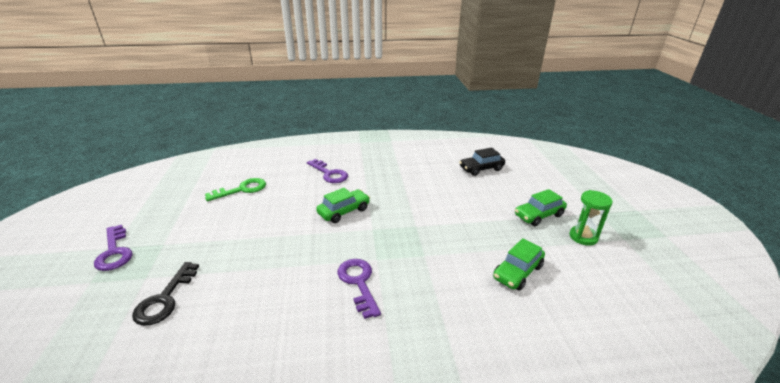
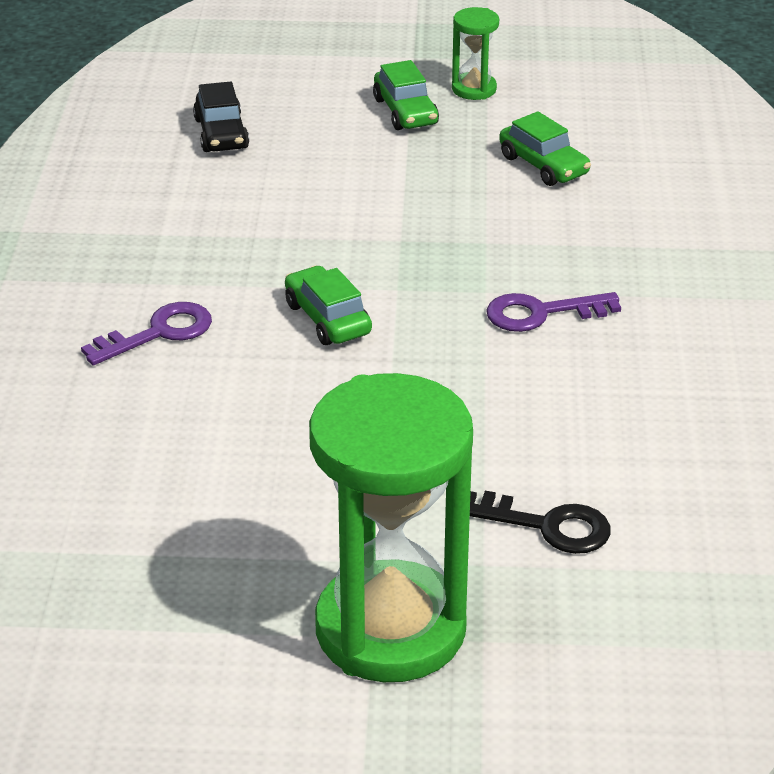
camera: 80 degrees left, 5 degrees up
purple key [94,225,133,271] -> green hourglass [309,373,473,682]
green key [205,178,266,202] -> none

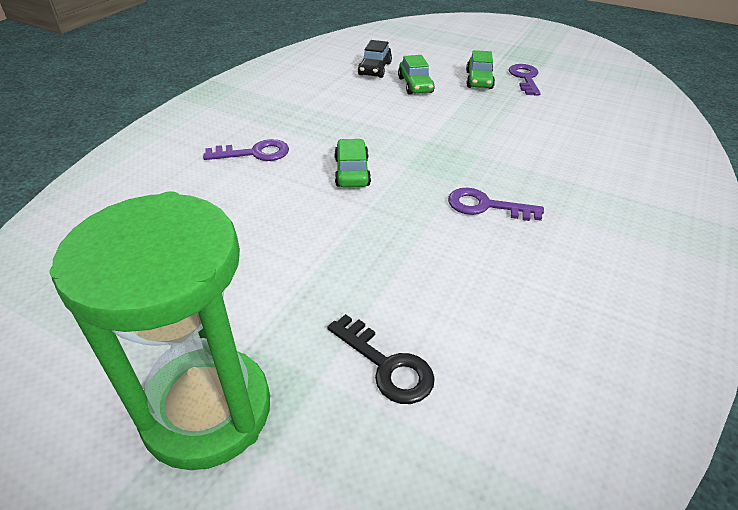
camera: 25 degrees right, 5 degrees up
green hourglass [452,7,499,100] -> purple key [509,64,541,95]
green car [499,111,591,186] -> green car moved to [398,55,435,95]

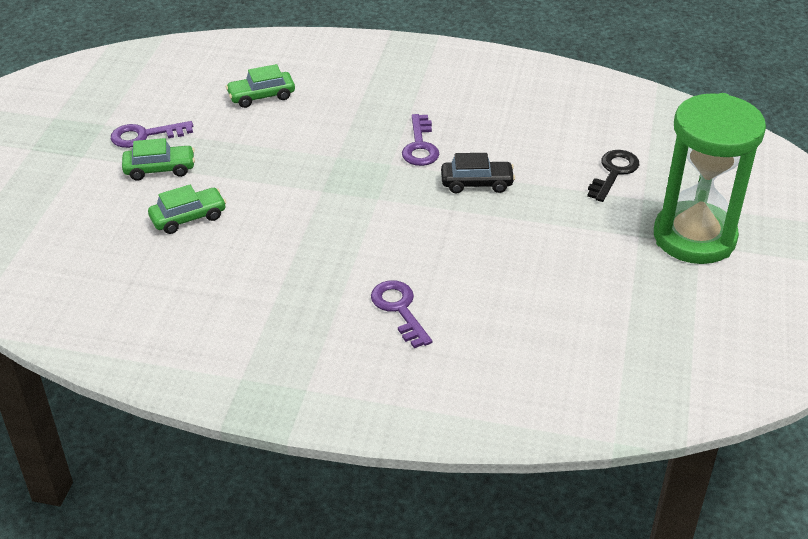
camera: 105 degrees left, 0 degrees up
green car [334,139,371,187] -> green car moved to [226,64,295,108]
black car [358,40,392,78] -> black car moved to [441,153,515,193]

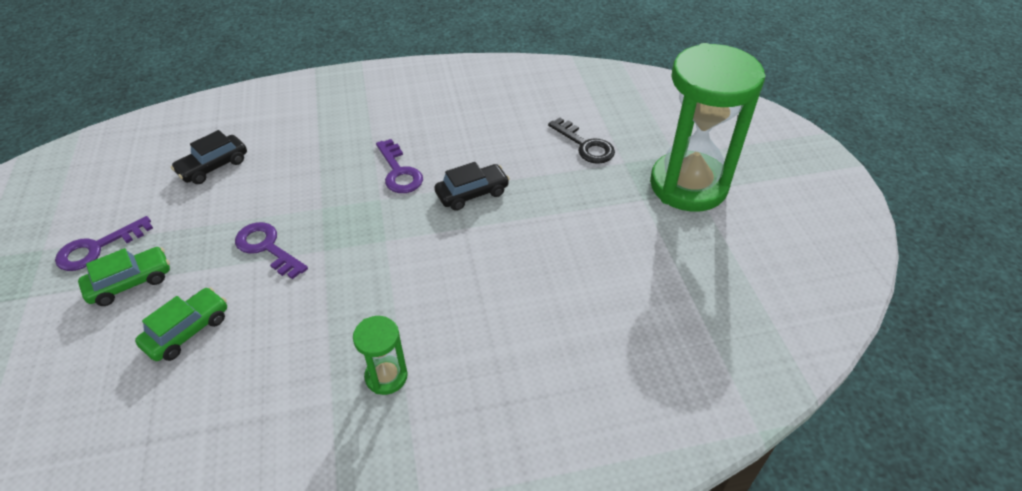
camera: 25 degrees left, 5 degrees up
green car [226,64,295,108] -> black car [171,130,247,184]
purple key [371,280,432,348] -> purple key moved to [235,222,308,279]
black key [587,150,639,202] -> black key turned 135 degrees clockwise [548,118,615,164]
none -> green hourglass [353,316,408,395]

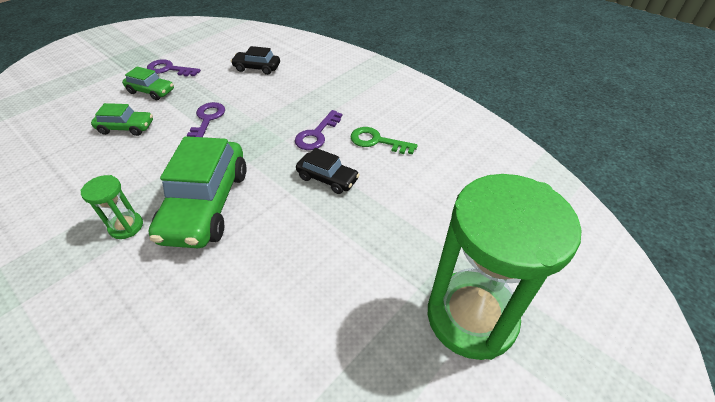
camera: 55 degrees right, 0 degrees up
black key [548,118,615,164] -> none
none -> green car [148,136,247,248]
none -> green key [351,127,418,154]

